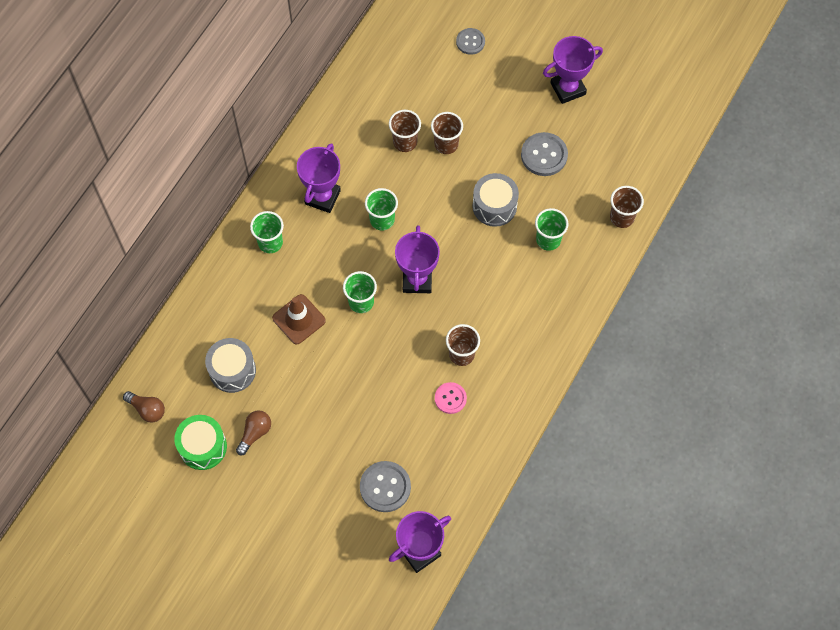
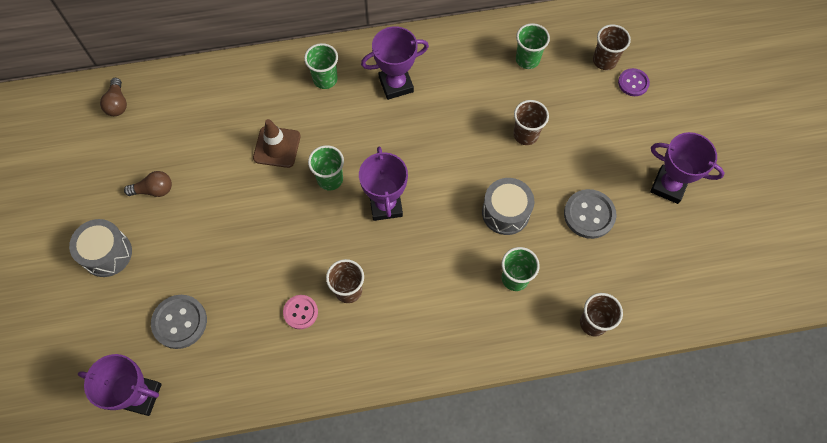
camera: 50 degrees right, 0 degrees up
green drum [174,415,227,470] -> none
grey drum [205,338,256,393] -> grey drum moved to [69,219,132,277]
green cup [365,188,398,231] -> green cup moved to [516,23,550,69]
brown cup [389,110,421,152] -> brown cup moved to [593,24,631,70]
purple trophy [395,225,440,293] -> purple trophy turned 60 degrees counterclockwise [359,146,408,221]
grey button [456,28,485,55] -> purple button [618,68,650,96]

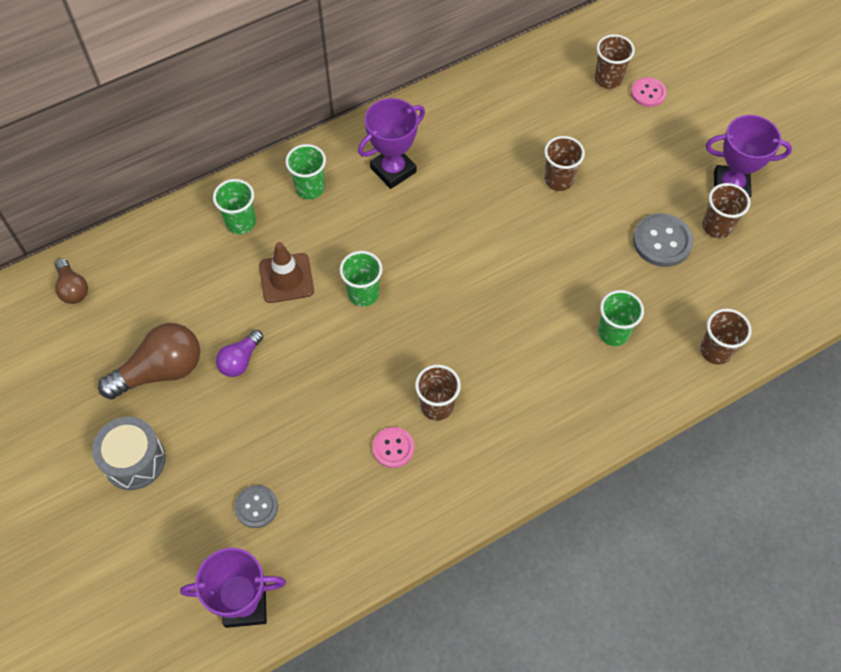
camera: 20 degrees left, 5 degrees down
brown light bulb [124,171,172,197] -> brown light bulb [98,323,200,399], size x1.77
grey button [151,295,207,349] -> grey button [234,485,278,528], size x0.64
purple trophy [359,146,408,221] -> none
grey drum [482,178,535,235] -> none
green cup [516,23,550,69] -> green cup moved to [213,179,256,234]
purple button [618,68,650,96] -> pink button [631,77,667,107]
none -> purple light bulb [216,330,263,377]
none -> brown cup [702,183,751,239]

